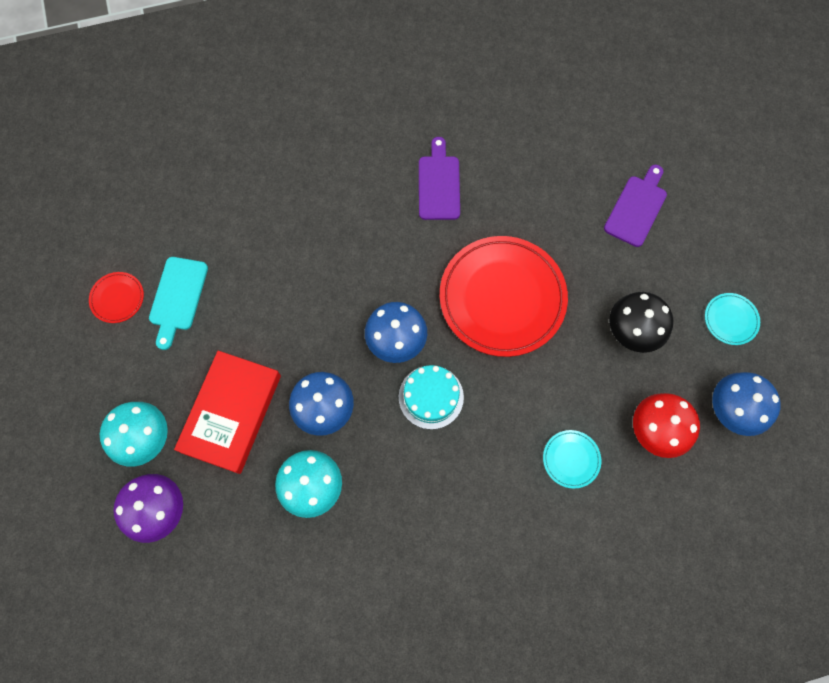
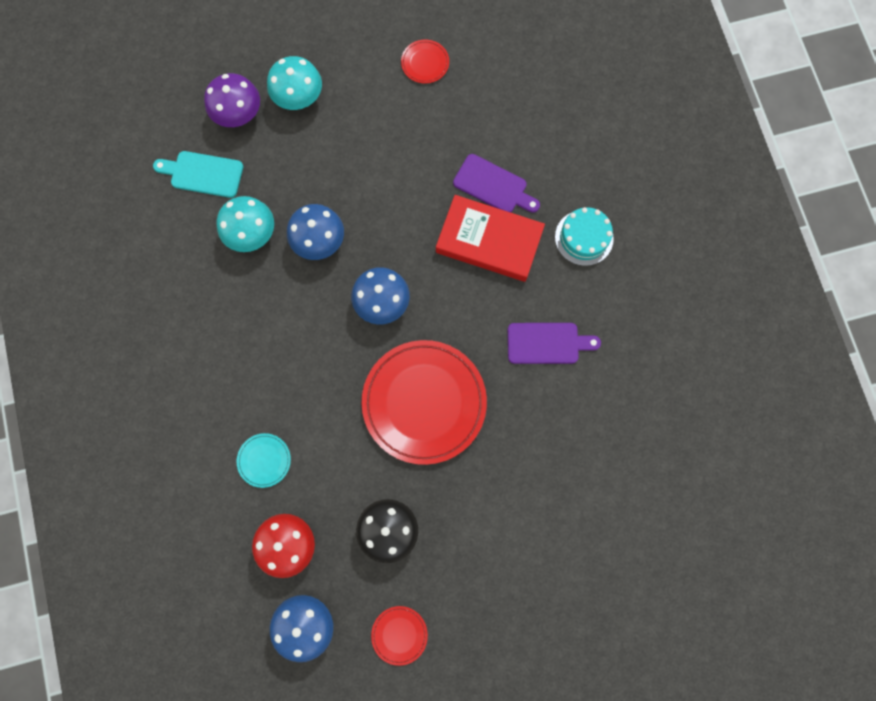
camera: 90 degrees right, 5 degrees up
turquoise cutting board [149,257,208,350] -> turquoise cutting board moved to [153,151,243,198]
red book [174,351,281,474] -> red book moved to [436,195,545,282]
turquoise cake [399,365,464,429] -> turquoise cake moved to [555,207,614,266]
purple cutting board [604,165,667,247] -> purple cutting board moved to [453,154,540,213]
turquoise plate [705,293,760,345] -> red plate [371,606,428,666]

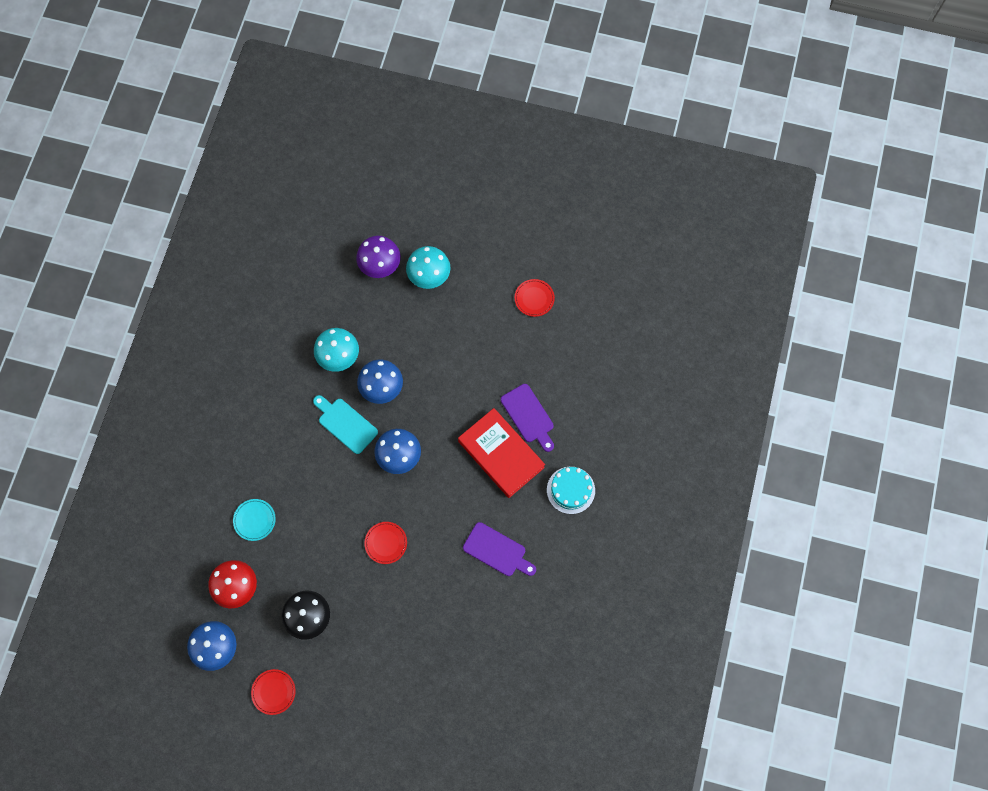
camera: 30 degrees right, 5 degrees down
turquoise cutting board [153,151,243,198] -> turquoise cutting board moved to [313,395,378,454]
red plate [361,340,487,465] -> red plate [364,522,407,564], size x0.43

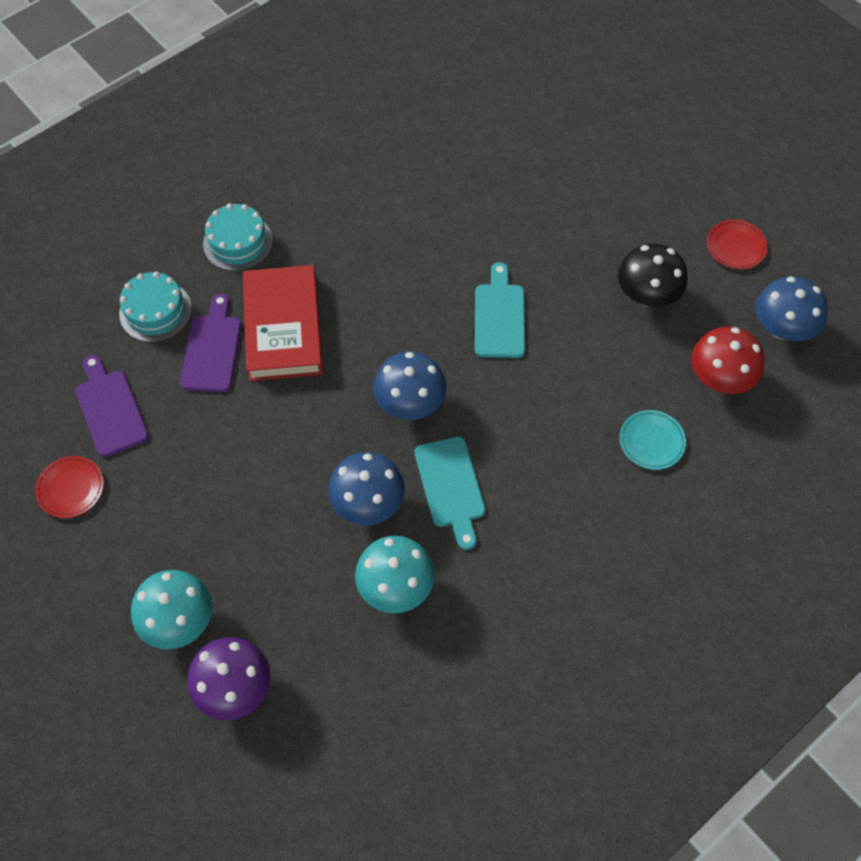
camera: 145 degrees left, 10 degrees down
red plate [364,522,407,564] -> turquoise cutting board [475,262,525,358]
purple cutting board [463,522,536,576] -> purple cutting board moved to [75,355,149,457]
none -> turquoise cake [119,272,192,342]

